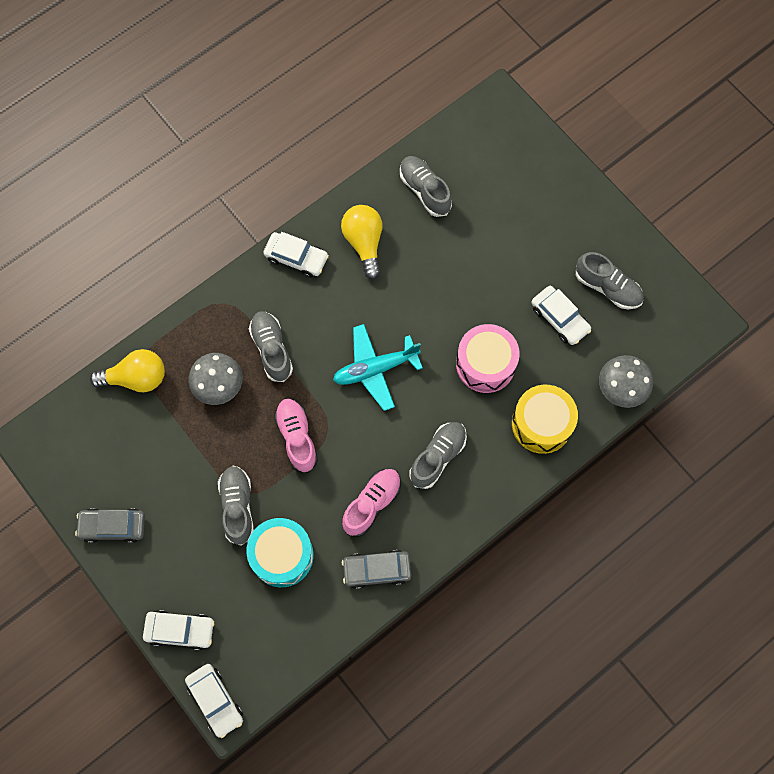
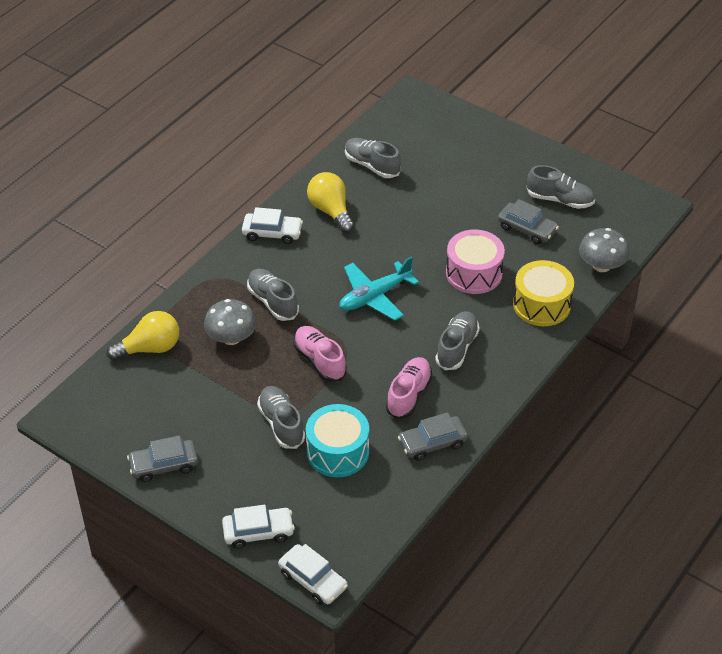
camera: 15 degrees left, 25 degrees down
white car [532,286,591,345] -> grey car [498,199,559,244]

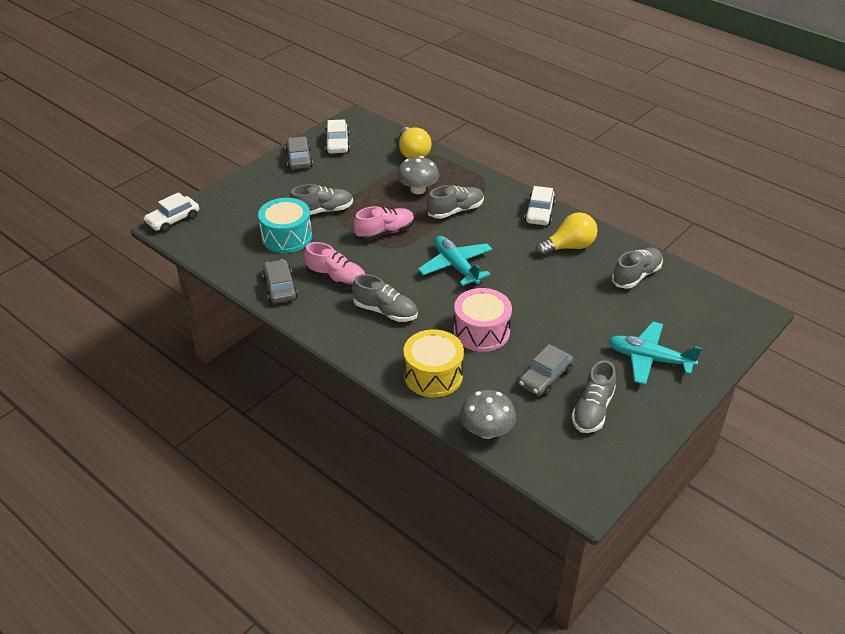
camera: 95 degrees right, 5 degrees down
white car [222,505,295,549] -> white car moved to [325,119,350,153]
none -> turquoise plane [608,322,702,385]

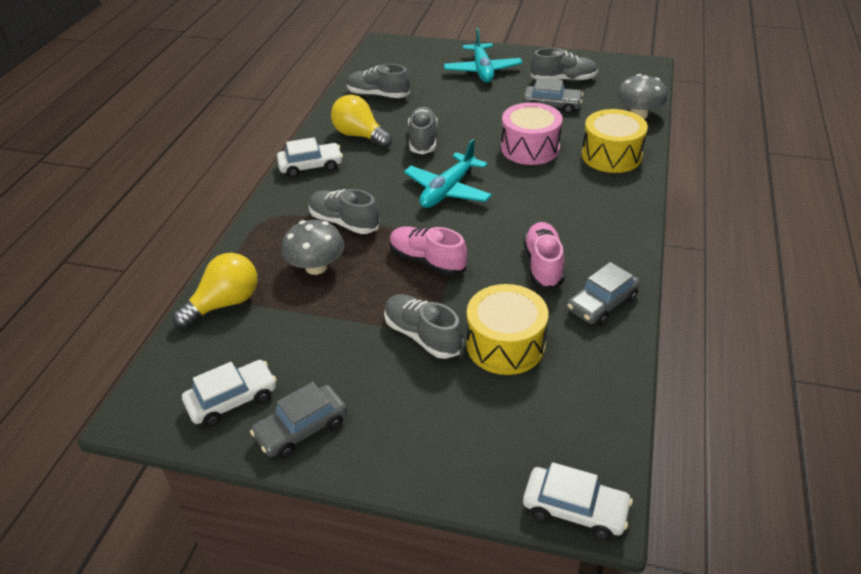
camera: 115 degrees left, 0 degrees up
turquoise drum [258,198,312,253] -> yellow drum [467,284,548,375]
grey shoe [352,274,418,322] -> grey shoe moved to [408,107,437,155]

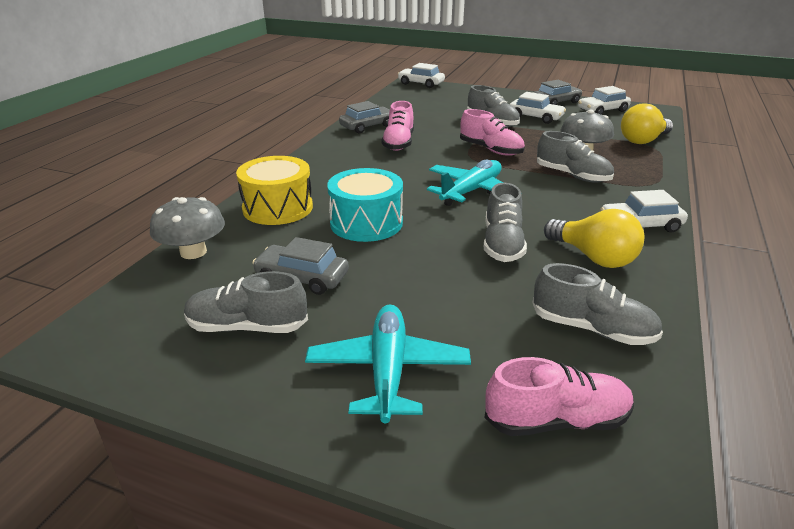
camera: 175 degrees left, 10 degrees down
yellow drum [467,284,548,375] -> none
pink drum [501,102,563,165] -> turquoise drum [327,168,403,242]
none -> pink shoe [484,357,634,436]
none -> white car [510,92,566,124]

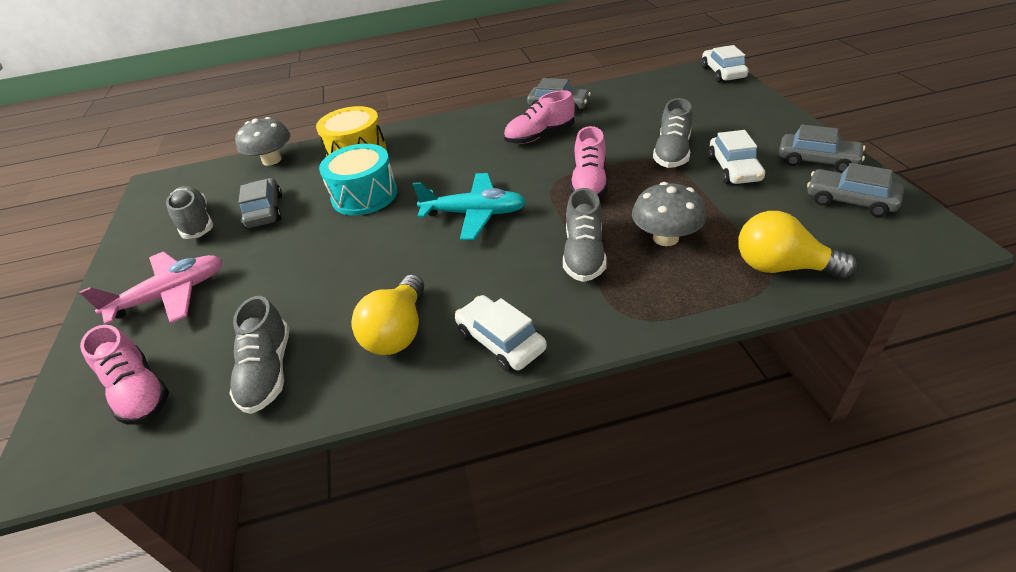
camera: 60 degrees right, 10 degrees up
turquoise plane [305,305,471,423] -> pink plane [79,252,222,325]
grey shoe [484,183,527,262] -> none
white car [578,86,631,115] -> grey car [807,163,904,217]

